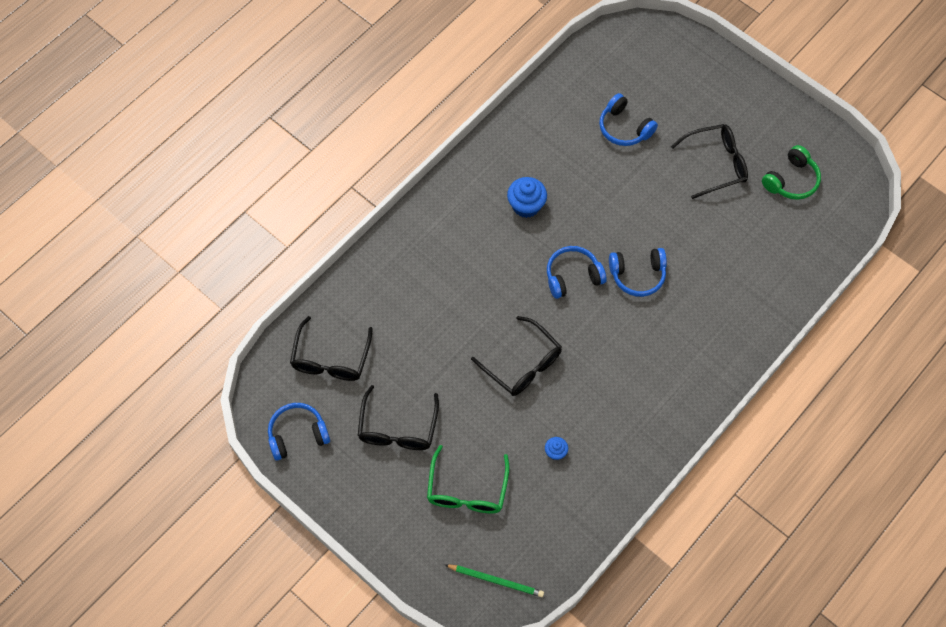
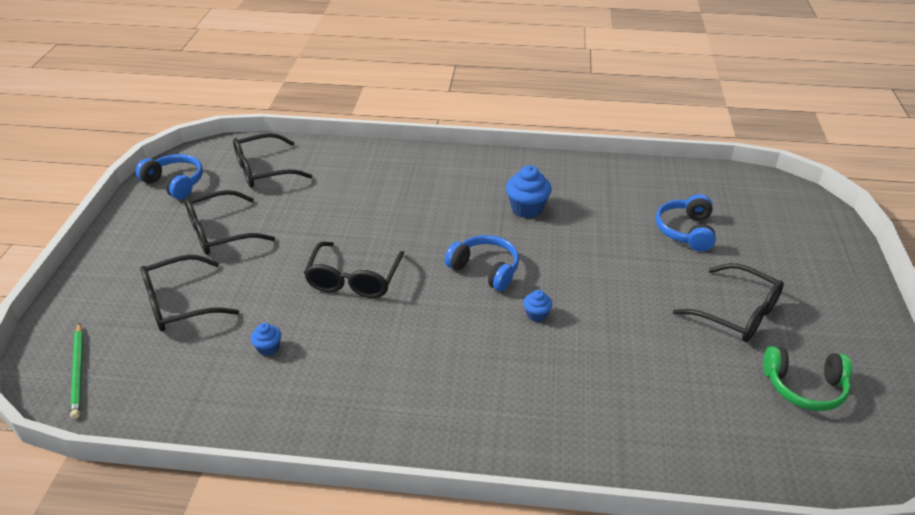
camera: 55 degrees right, 25 degrees down
green glasses [427,445,509,513] -> black glasses [141,255,239,332]
blue headphones [609,248,667,297] -> blue cupcake [523,290,552,322]

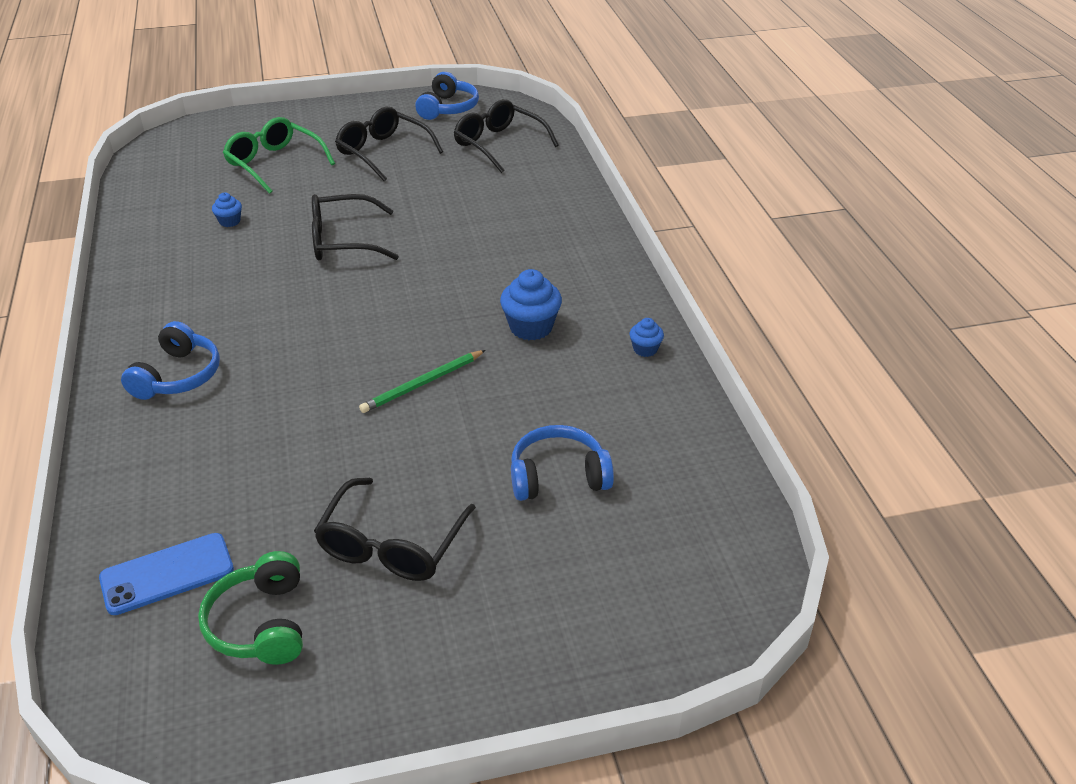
camera: 70 degrees right, 0 degrees up
green pencil [70,323,83,419] -> green pencil moved to [359,350,486,413]
black glasses [141,255,239,332] -> green glasses [223,117,335,194]
blue headphones [445,235,519,291] -> blue headphones moved to [121,321,220,400]
blue cupcake [523,290,552,322] -> blue cupcake moved to [629,318,664,357]
none -> blue phone [99,533,234,615]

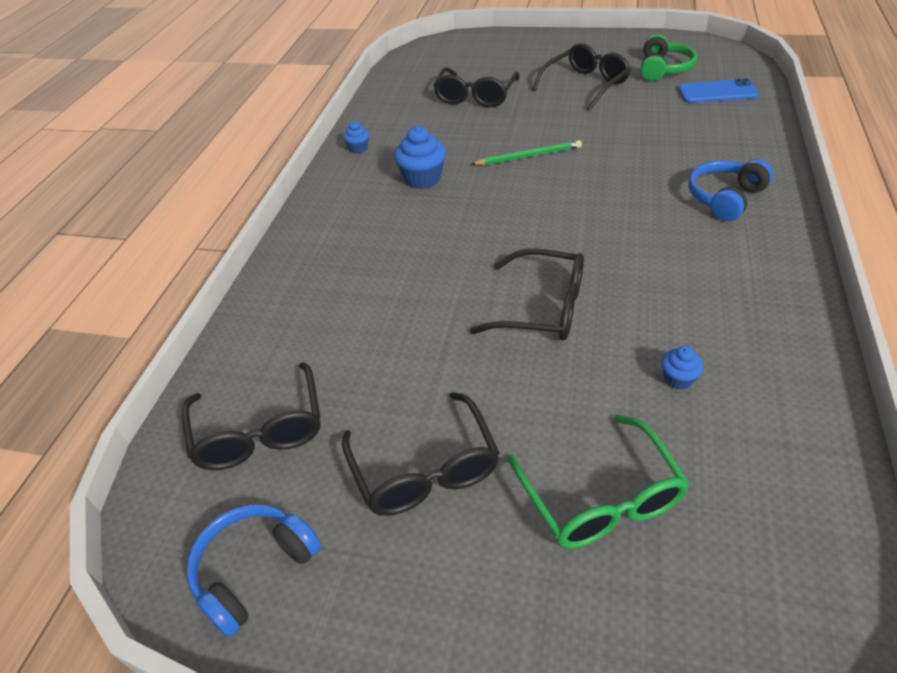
camera: 150 degrees left, 5 degrees up
blue headphones [511,425,614,501] -> black glasses [433,67,519,107]

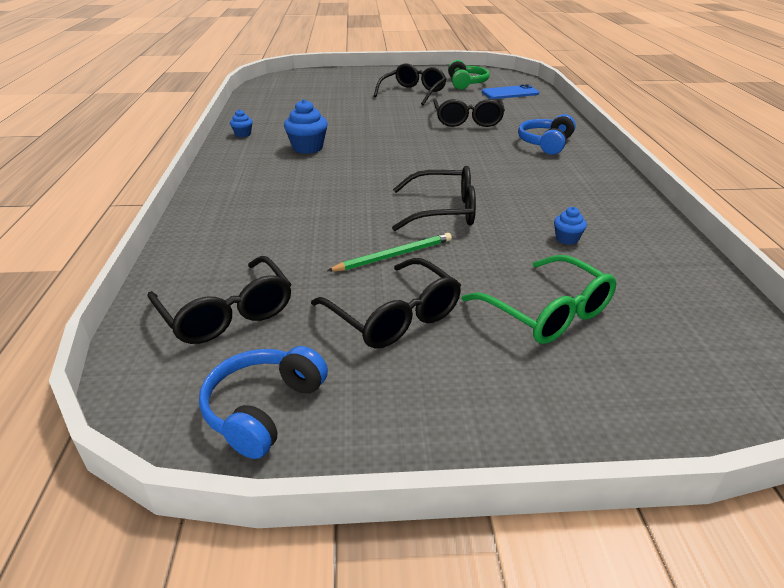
camera: 20 degrees left, 10 degrees down
black glasses [433,67,519,107] -> black glasses moved to [433,99,505,127]
green pencil [471,140,582,165] -> green pencil moved to [327,233,452,271]

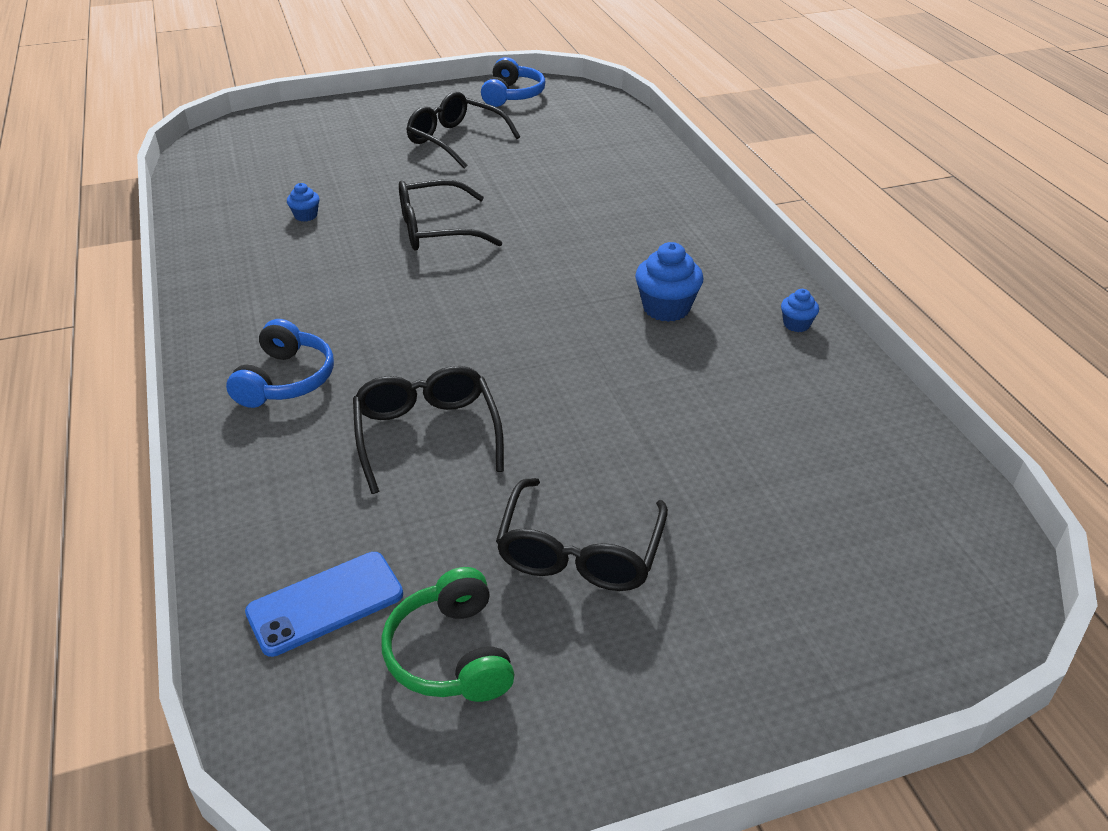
camera: 165 degrees right, 5 degrees up
black glasses [147,256,291,344] -> none
green pencil [327,233,452,271] -> none
green glasses [462,255,616,344] -> none

